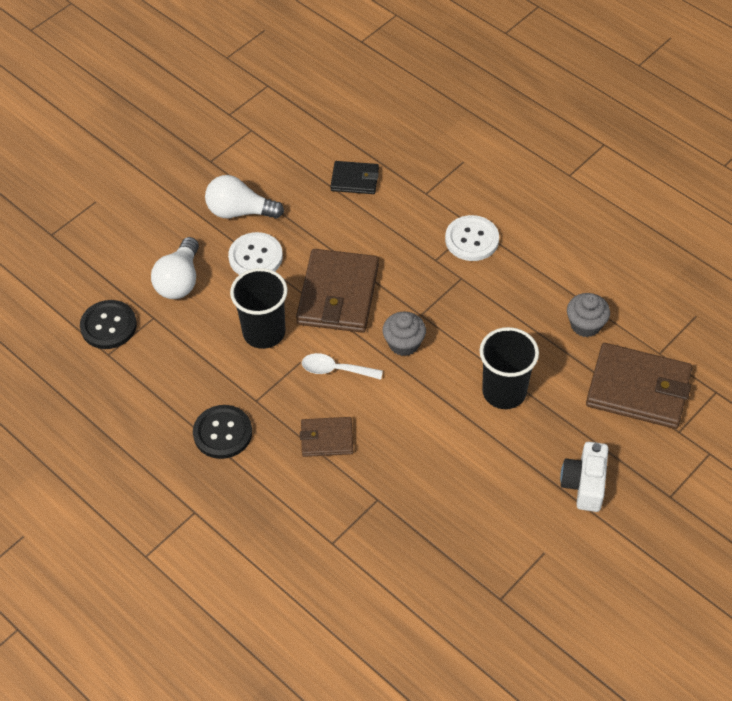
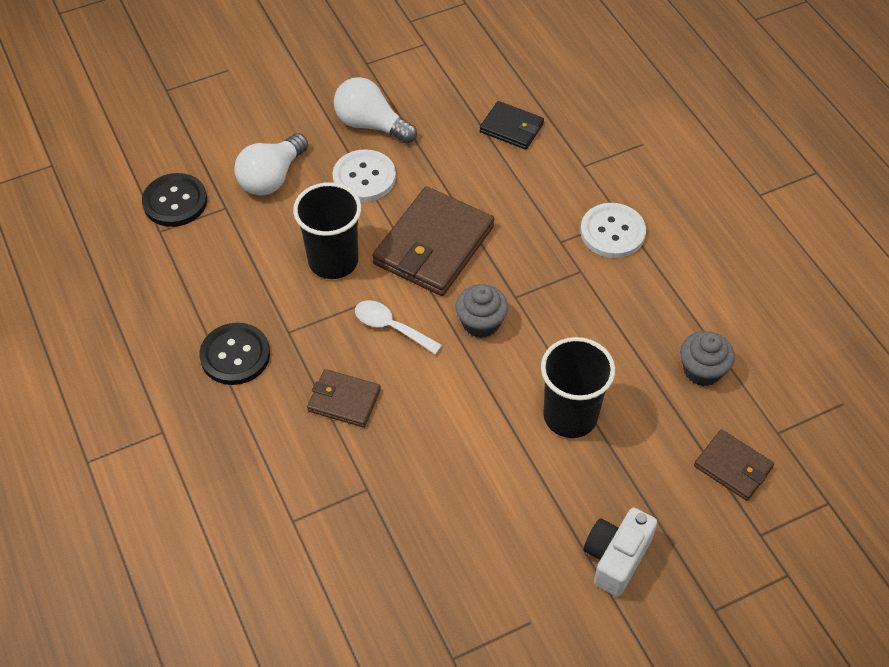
camera: 20 degrees right, 0 degrees up
brown wallet [586,343,693,429] -> brown wallet [694,429,774,501], size x0.54

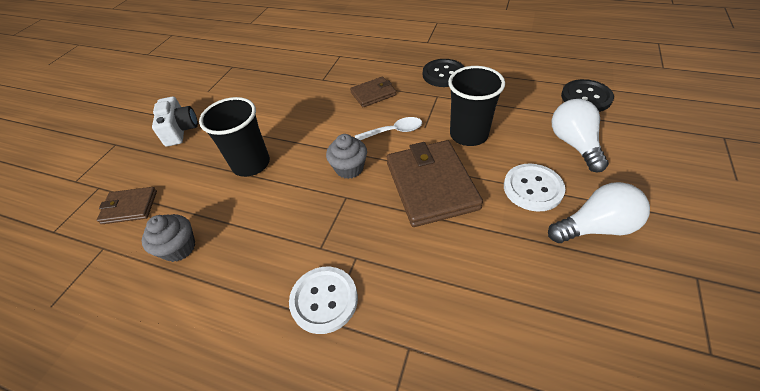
camera: 140 degrees right, 5 degrees down
black wallet [480,101,544,150] -> none

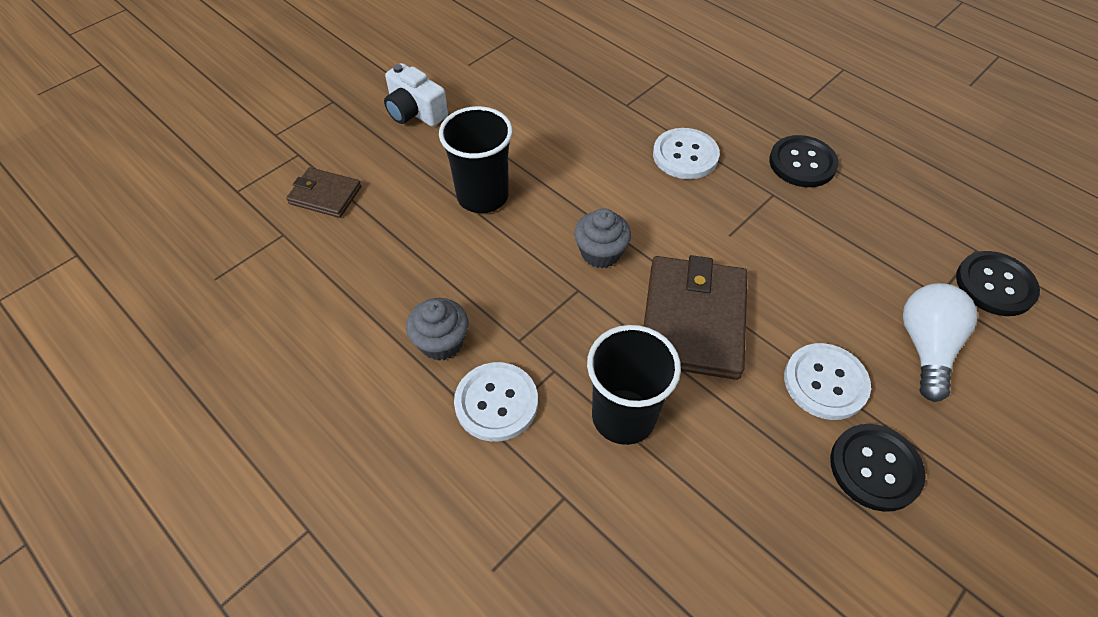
camera: 20 degrees right, 5 degrees up
grey cupcake [142,214,195,262] -> grey cupcake moved to [406,298,468,361]
white camera [152,96,198,147] -> white camera turned 120 degrees clockwise [384,63,448,127]
brown wallet [350,76,396,107] -> white button [653,128,720,179]
white spoon [355,117,422,140] -> none
black cup [448,66,505,146] -> black cup moved to [587,325,681,445]
white light bulb [548,182,650,243] -> black button [830,424,926,512]

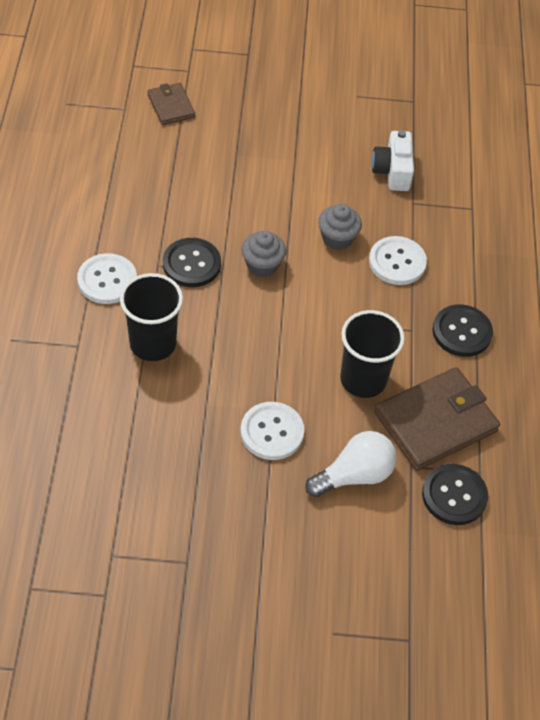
camera: 45 degrees right, 0 degrees up
white camera [384,63,448,127] -> white camera moved to [372,130,414,191]
grey cupcake [406,298,468,361] -> grey cupcake moved to [318,204,362,250]
black cup [439,106,513,213] -> black cup moved to [340,310,405,398]
brown wallet [644,255,748,380] -> brown wallet moved to [374,367,500,471]
black button [830,424,926,512] -> black button moved to [163,238,221,287]

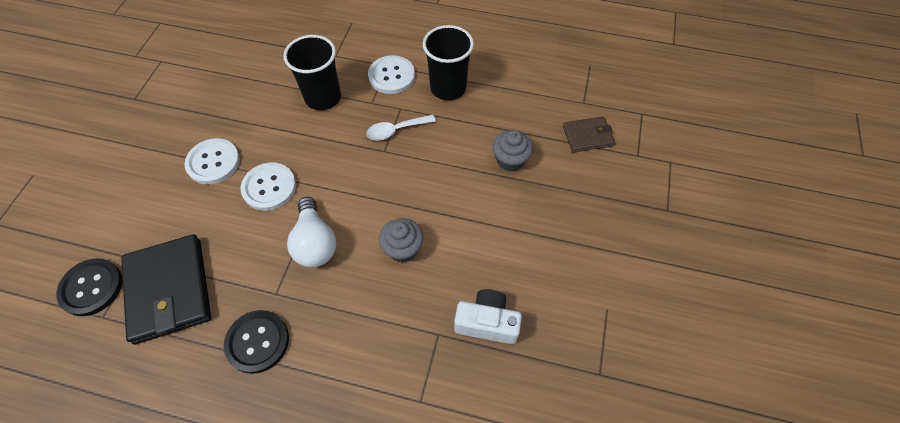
camera: 105 degrees right, 5 degrees up
black button [163,238,221,287] -> white spoon [366,115,436,140]
grey cupcake [242,231,286,277] -> grey cupcake moved to [493,130,533,171]
white light bulb [305,431,397,497] -> white light bulb moved to [287,197,337,267]
black cup [340,310,405,398] -> black cup moved to [423,25,474,100]
white button [369,236,427,285] -> white button moved to [241,162,296,211]
brown wallet [374,367,500,471] -> black wallet [121,234,211,345]

